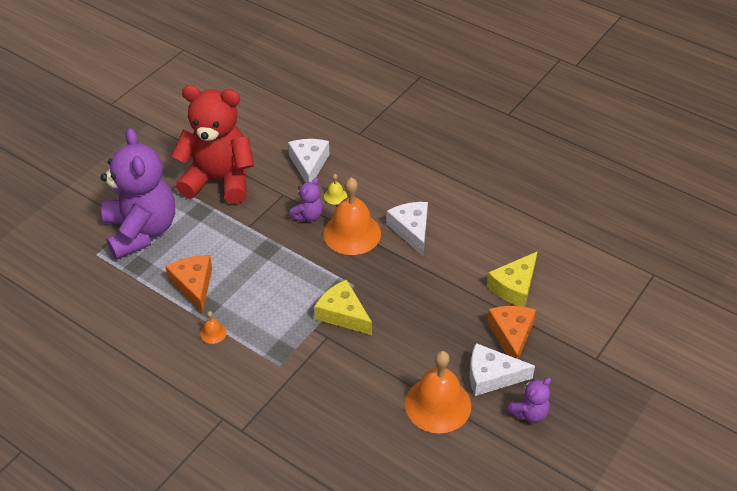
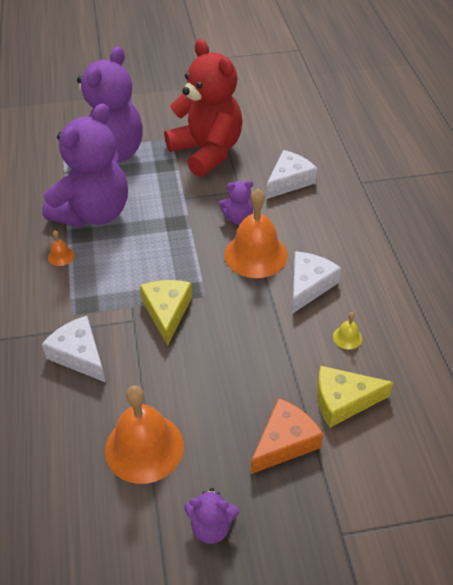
camera: 45 degrees right, 0 degrees up
orange cheese [165,255,212,313] -> purple teddy bear [42,104,128,227]
yellow bell [324,174,347,205] -> yellow bell moved to [333,312,362,349]
white cheese [470,343,535,396] -> white cheese moved to [42,316,106,383]

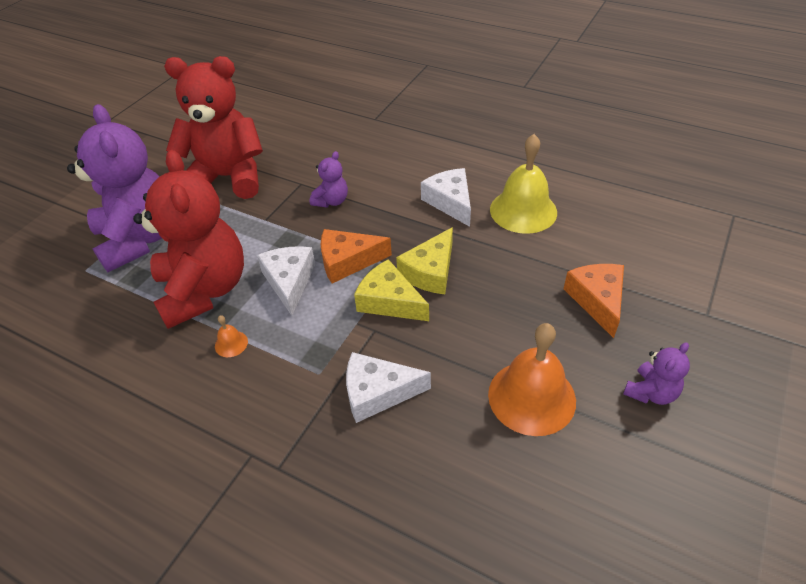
camera: 50 degrees left, 0 degrees up
purple teddy bear [42,104,128,227] -> red teddy bear [133,150,244,329]
orange bell [224,189,288,278] -> none
white cheese [266,150,317,199] -> white cheese moved to [257,246,315,316]
yellow cheese [317,366,393,428] -> yellow cheese moved to [396,227,453,294]
yellow bell [333,312,362,349] -> yellow bell [490,134,557,234], size x2.40
none -> orange cheese [321,229,392,283]

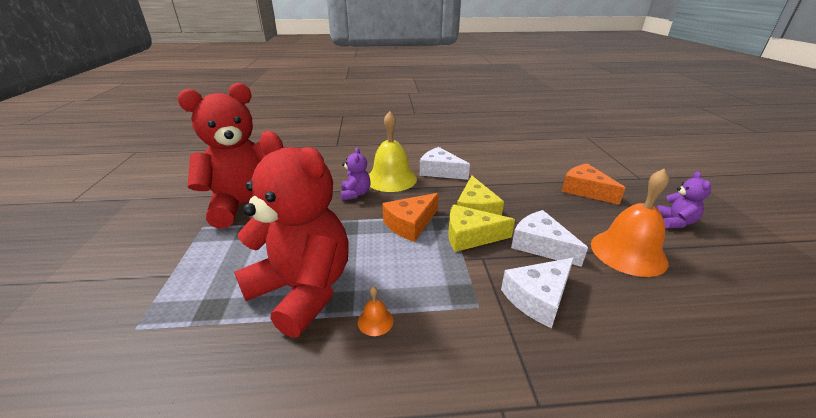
camera: 35 degrees left, 15 degrees down
purple teddy bear [67,104,162,272] -> none
white cheese [257,246,315,316] -> white cheese moved to [511,210,588,267]
yellow bell [490,134,557,234] -> yellow bell moved to [369,111,417,192]

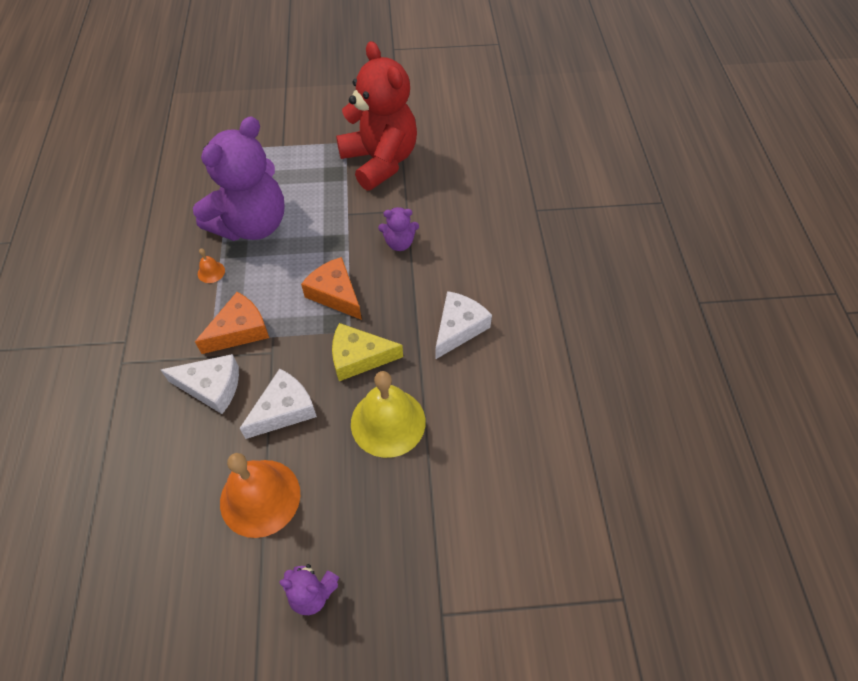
camera: 90 degrees right, 25 degrees up
red teddy bear [234,131,349,338] -> purple teddy bear [193,116,285,241]
yellow bell [369,111,417,192] -> yellow bell moved to [351,371,426,458]
yellow cheese [448,205,515,252] -> none
white cheese [501,258,574,328] -> white cheese turned 135 degrees clockwise [161,354,239,414]
orange cheese [561,163,626,205] -> orange cheese moved to [195,292,269,354]

